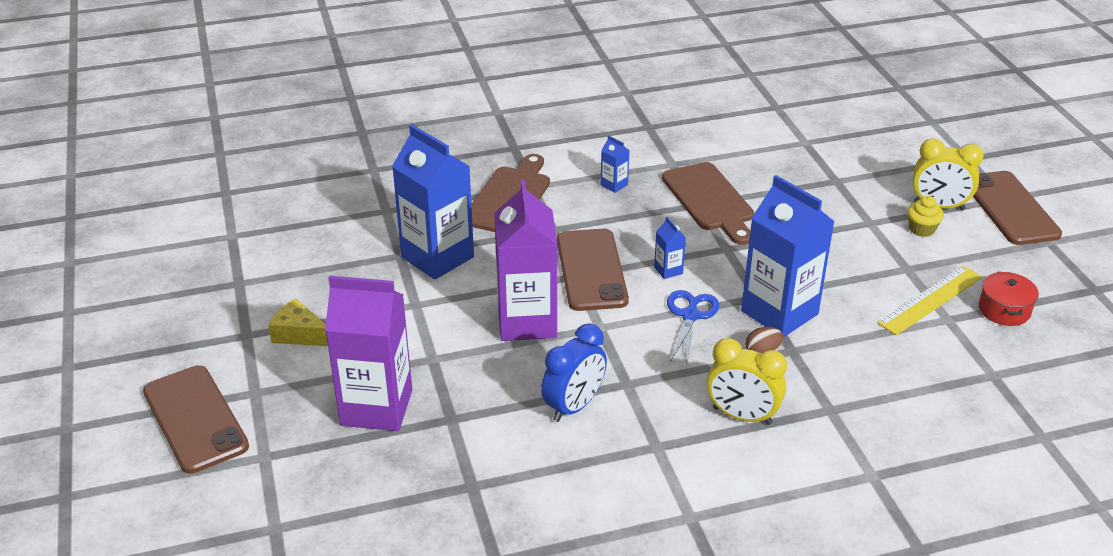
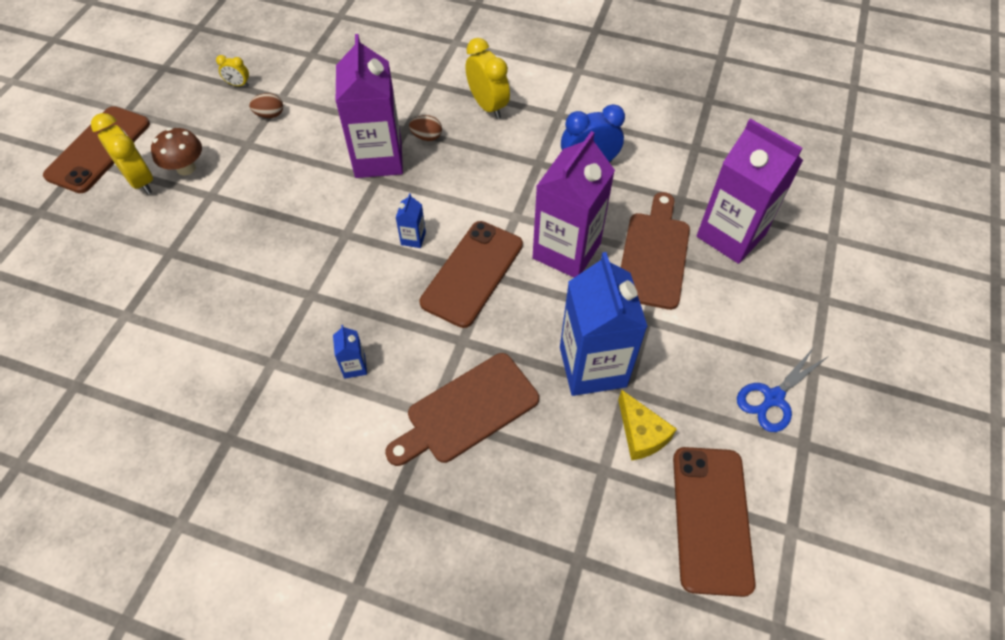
camera: 145 degrees left, 20 degrees up
brown phone [143,365,249,474] -> brown phone moved to [673,447,756,597]
yellow cheese [268,299,328,346] -> yellow cheese moved to [618,390,677,461]
brown cutting board [662,162,754,245] -> brown cutting board moved to [621,192,690,310]
blue scissors [667,290,719,362] -> blue scissors moved to [737,347,827,432]
blue carton [741,175,835,337] -> purple carton [336,34,403,178]
yellow ruler [877,266,982,335] -> brown egg [249,93,283,118]
yellow cupcake [907,196,944,237] -> brown mushroom [151,128,202,176]
red pot [979,272,1039,326] -> yellow clock [216,55,249,86]

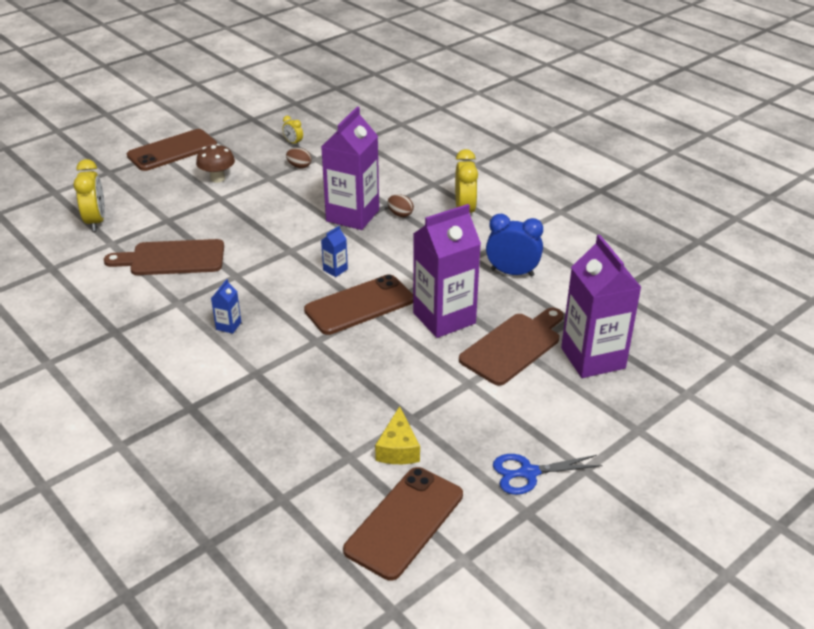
camera: 30 degrees right, 20 degrees down
yellow clock [91,113,153,194] -> yellow clock moved to [74,159,105,231]
brown cutting board [385,353,539,466] -> brown cutting board moved to [104,239,224,275]
blue carton [560,252,648,396] -> none

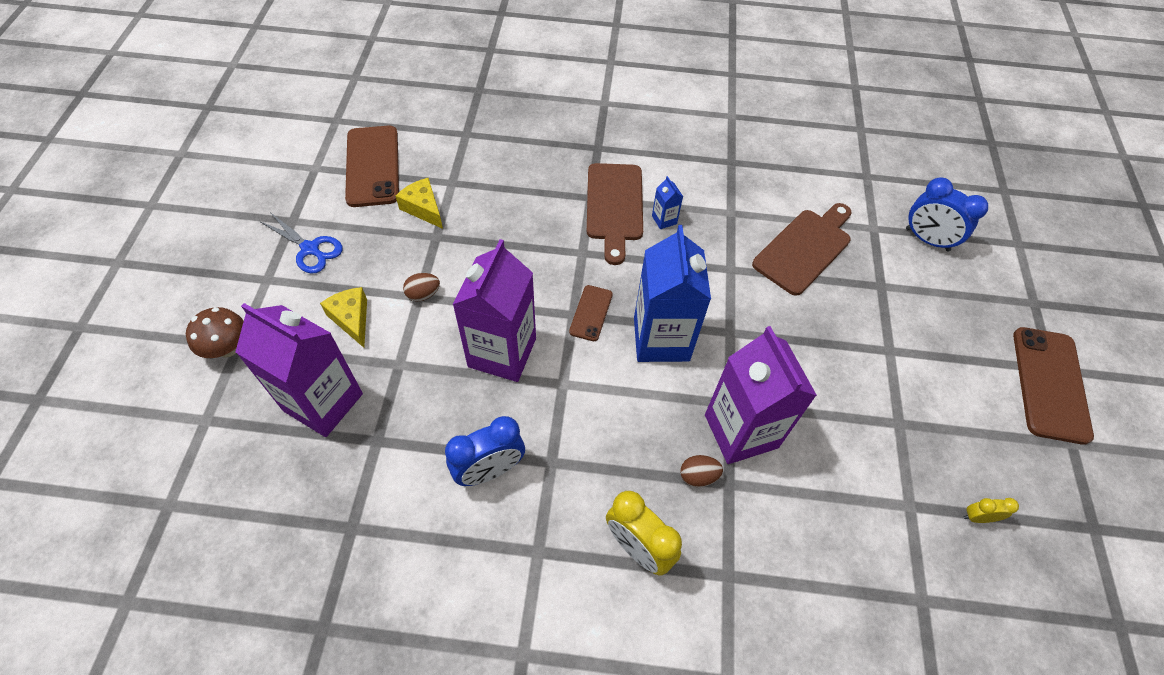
camera: 135 degrees right, 20 degrees up
yellow clock [74,159,105,231] -> blue clock [906,178,988,252]
brown mushroom [196,144,235,183] -> brown mushroom moved to [186,307,244,358]
brown egg [286,148,312,168] -> brown egg moved to [403,273,440,301]
brown phone [304,274,413,335] -> brown phone [569,285,613,341], size x0.52
blue carton [321,226,348,277] -> blue carton [634,225,711,362], size x2.46
brown cutting board [459,308,563,386] -> brown cutting board moved to [587,163,643,265]
blue scissors [493,454,603,495] -> blue scissors turned 90 degrees clockwise [259,212,343,274]
none -> yellow cheese [320,287,367,348]

